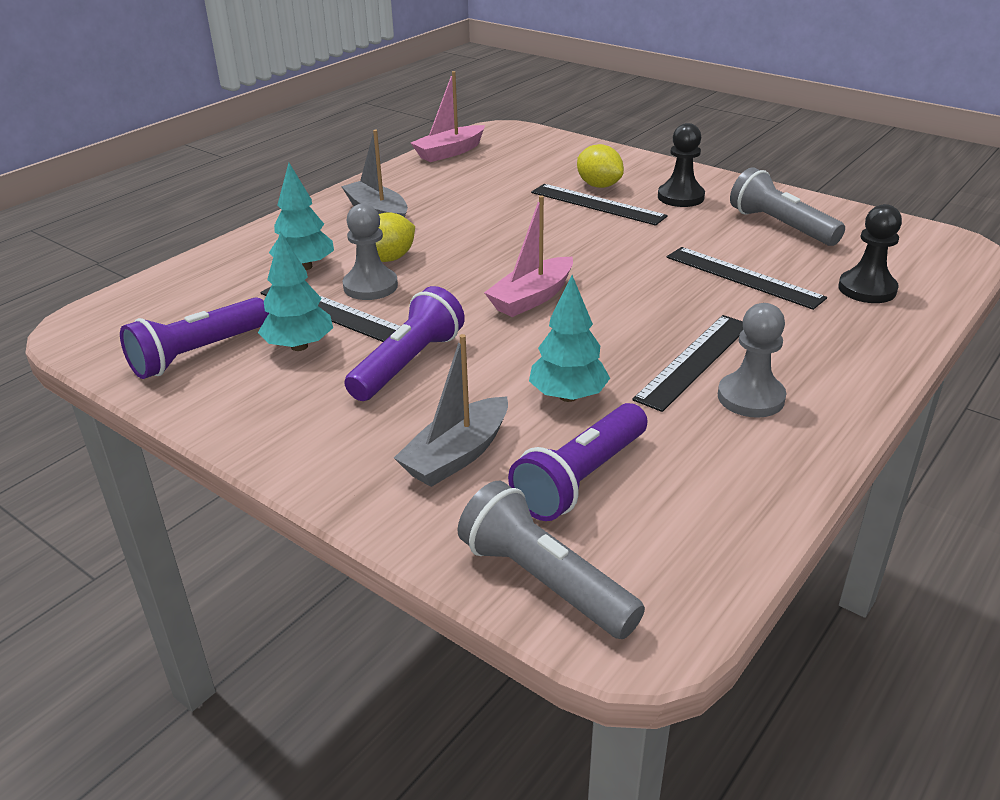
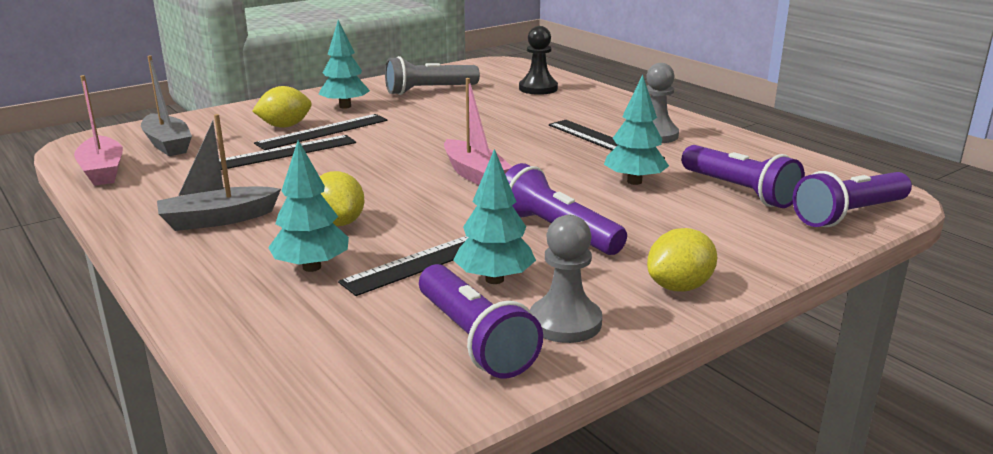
camera: 75 degrees left, 10 degrees down
grey pawn [343,203,398,300] -> grey pawn moved to [530,215,602,343]
grey boat [394,334,508,487] -> grey boat moved to [141,55,192,156]
grey flashlight [457,481,645,639] -> purple flashlight [793,171,912,227]
black pawn [658,123,705,207] -> turquoise tree [319,20,370,109]
black ruler [667,247,827,310] -> black ruler moved to [219,135,356,170]
none -> yellow lemon [647,228,717,291]

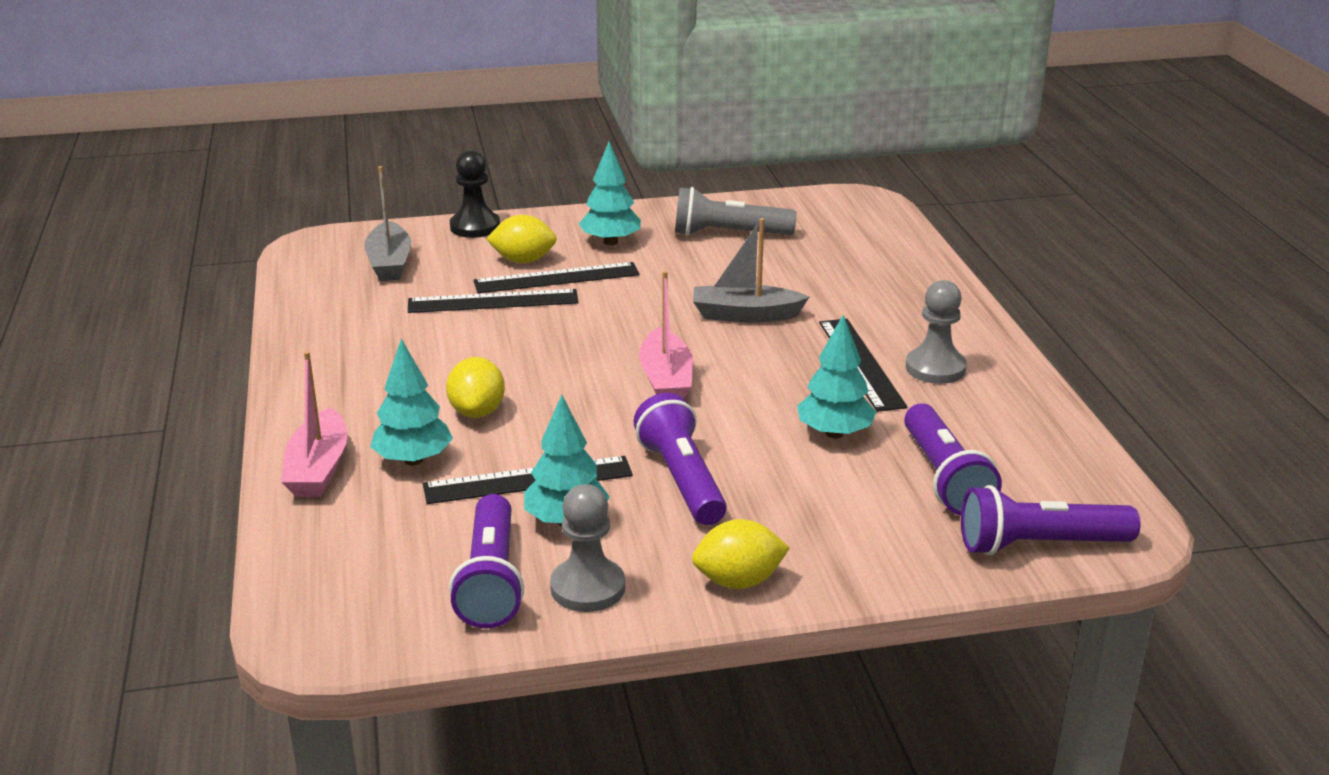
camera: 25 degrees right, 5 degrees up
pink boat [74,75,123,186] -> pink boat moved to [281,351,347,497]
grey boat [157,114,281,231] -> grey boat moved to [693,218,809,323]
black pawn [519,26,558,95] -> black pawn moved to [450,150,500,238]

